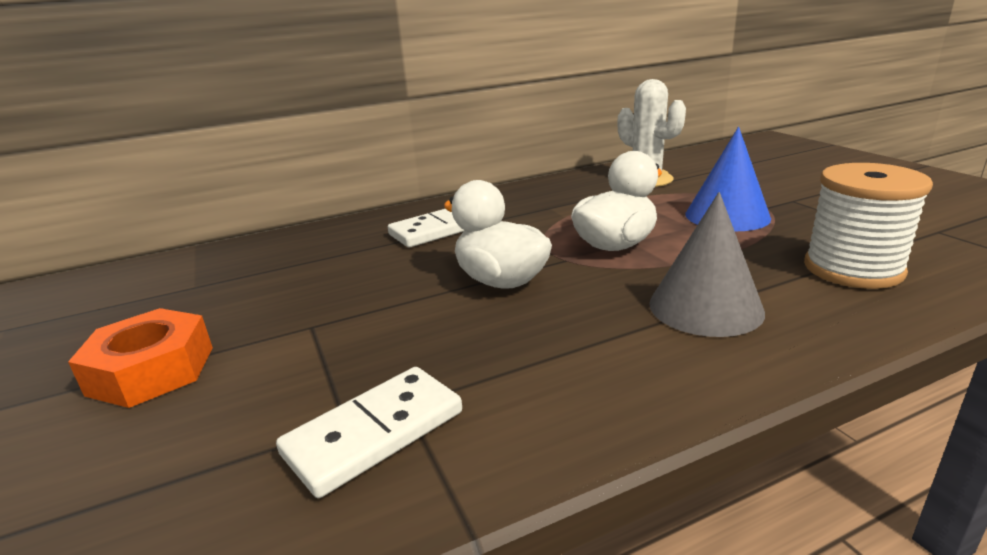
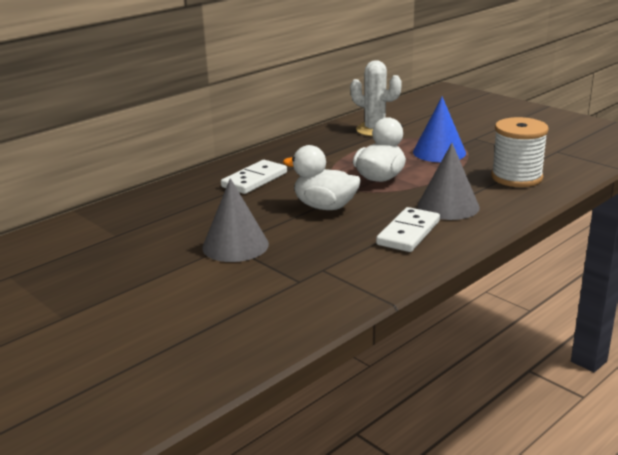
camera: 20 degrees left, 0 degrees up
orange nut [68,308,213,408] -> none
white domino [276,367,462,498] -> white domino moved to [376,207,440,252]
none -> grey cone [202,178,269,262]

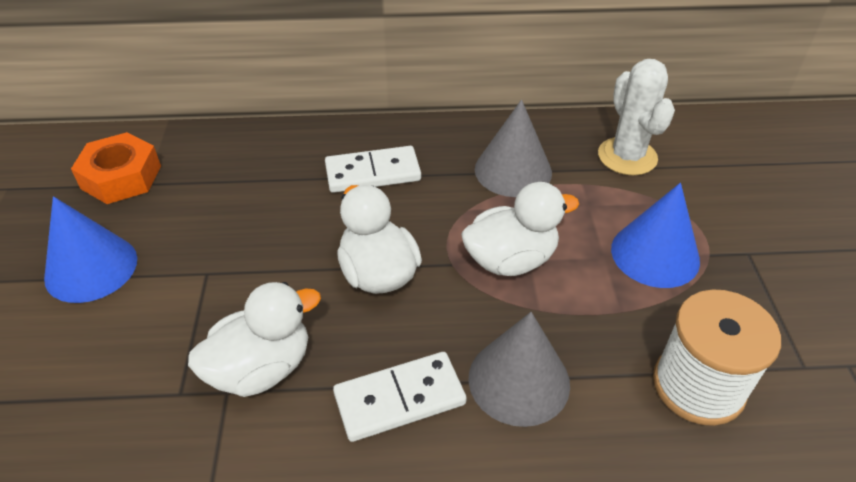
camera: 40 degrees right, 20 degrees up
grey cone [202,178,269,262] -> grey cone moved to [475,100,552,197]
none -> blue cone [44,196,137,303]
none -> orange nut [71,132,161,204]
none -> white duck [188,282,321,397]

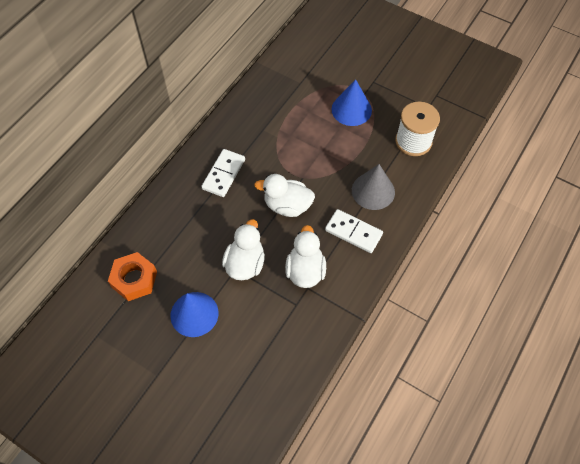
camera: 55 degrees left, 15 degrees up
white domino [333,352,467,442] -> white domino turned 75 degrees counterclockwise [325,209,383,253]
white duck [461,182,579,276] -> white duck moved to [222,219,265,280]
grey cone [475,100,552,197] -> none
white cactus [598,59,675,175] -> none

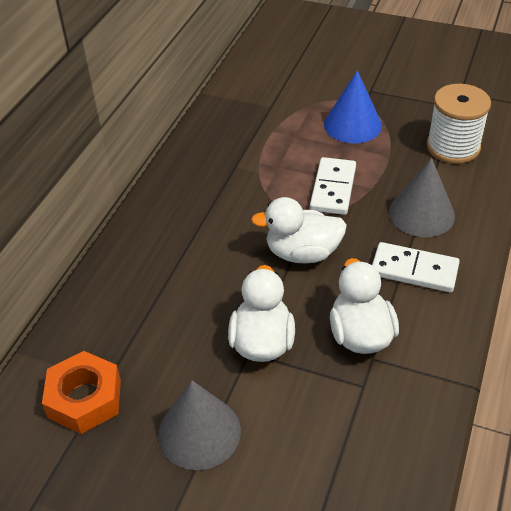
camera: 10 degrees left, 15 degrees down
blue cone [170,292,218,337] -> grey cone [158,380,241,470]
white domino [201,149,245,197] -> white domino moved to [310,157,356,215]

